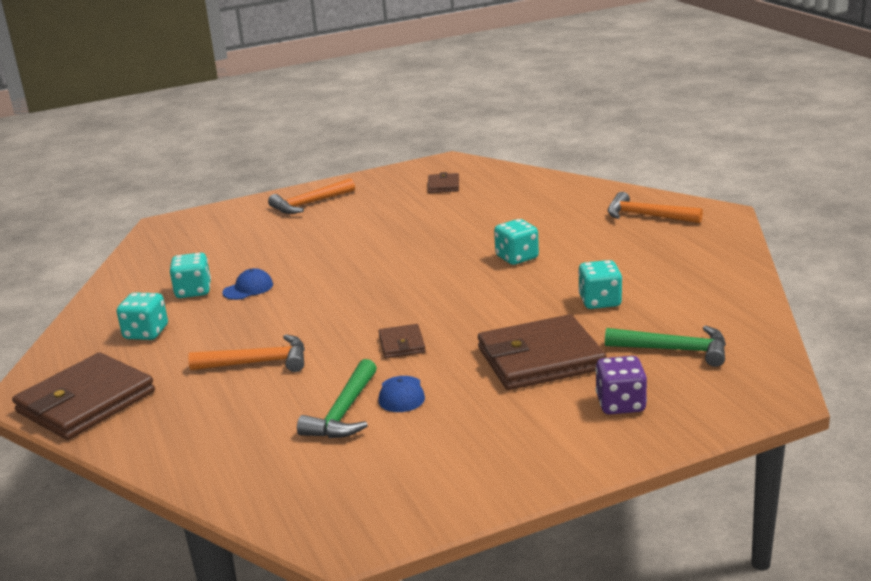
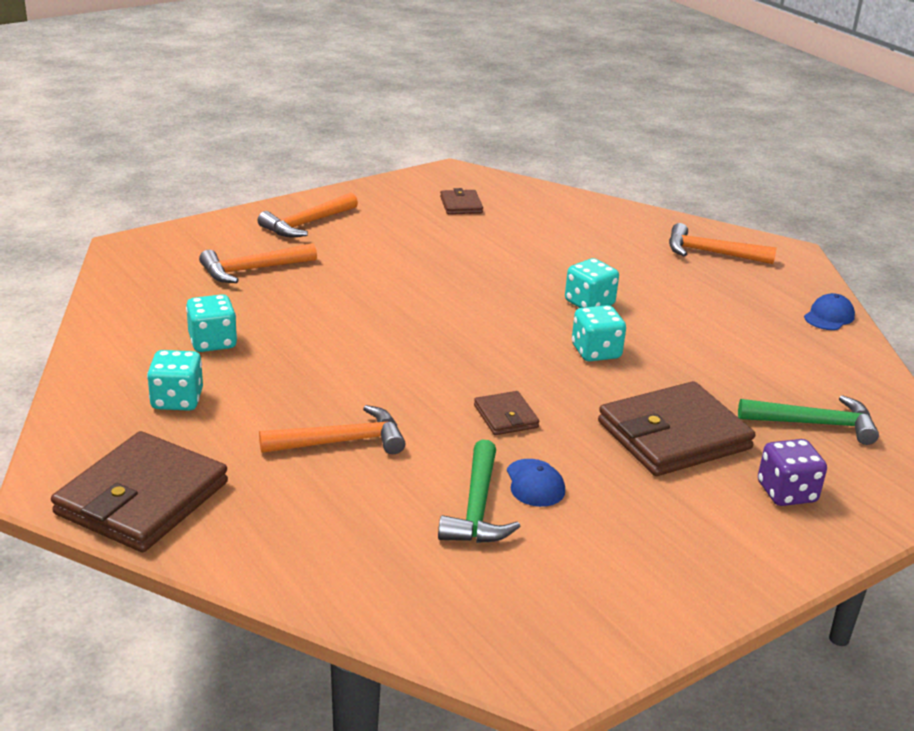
camera: 15 degrees left, 5 degrees up
blue cap [222,268,273,300] -> blue cap moved to [804,293,855,330]
turquoise dice [578,260,622,309] -> turquoise dice moved to [572,305,626,362]
none -> orange hammer [199,243,317,283]

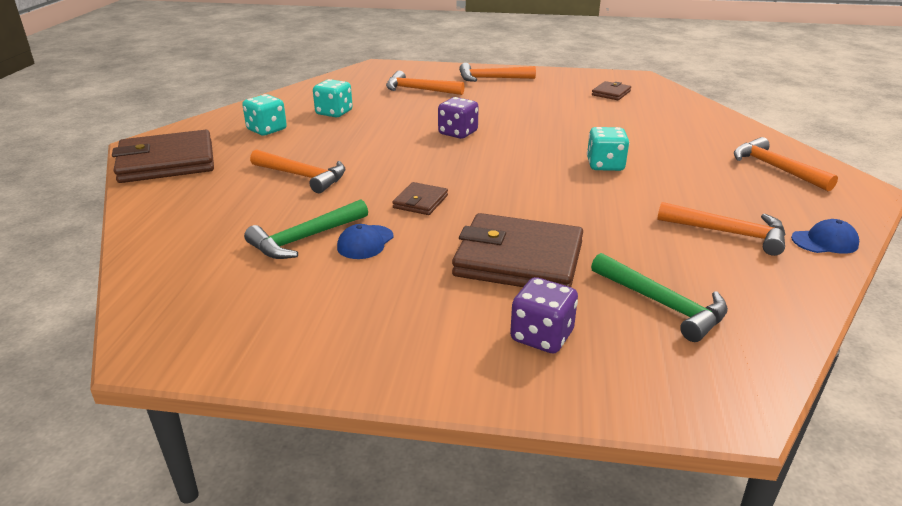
camera: 45 degrees right, 0 degrees up
turquoise dice [572,305,626,362] -> none
none -> purple dice [438,97,479,139]
none -> orange hammer [657,202,786,256]

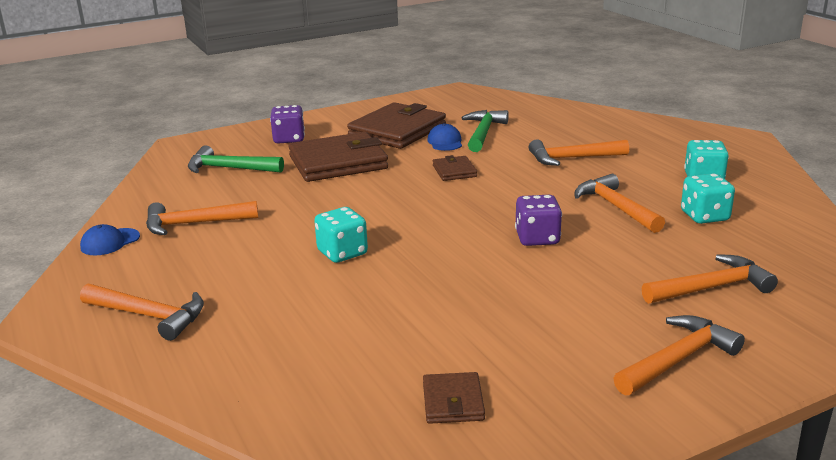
camera: 145 degrees right, 5 degrees down
brown wallet [112,130,214,183] -> brown wallet moved to [347,102,446,149]
none -> orange hammer [574,174,665,233]

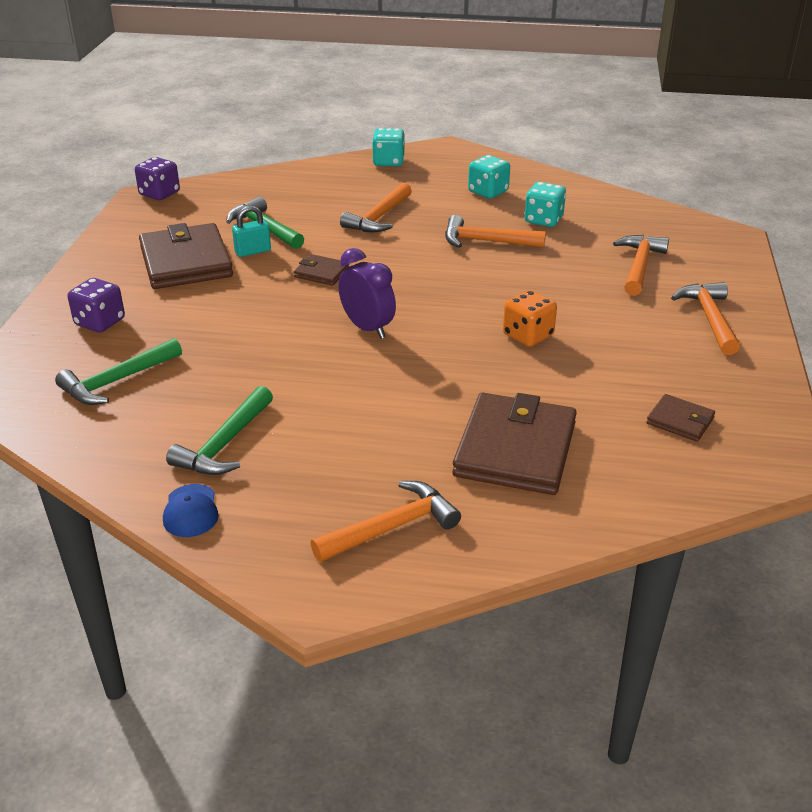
camera: 55 degrees left, 10 degrees up
orange hammer [146,201,258,235] -> green hammer [166,386,273,475]
brown wallet [288,132,388,182] -> brown wallet moved to [452,393,577,495]
turquoise dice [314,207,368,263] -> turquoise dice moved to [372,128,405,166]
blue cap [427,123,462,151] -> turquoise padlock [232,206,271,257]
purple dice [515,195,562,246] -> purple dice moved to [135,157,180,200]
none -> purple clock [338,248,396,339]
none -> orange dice [503,290,557,347]

